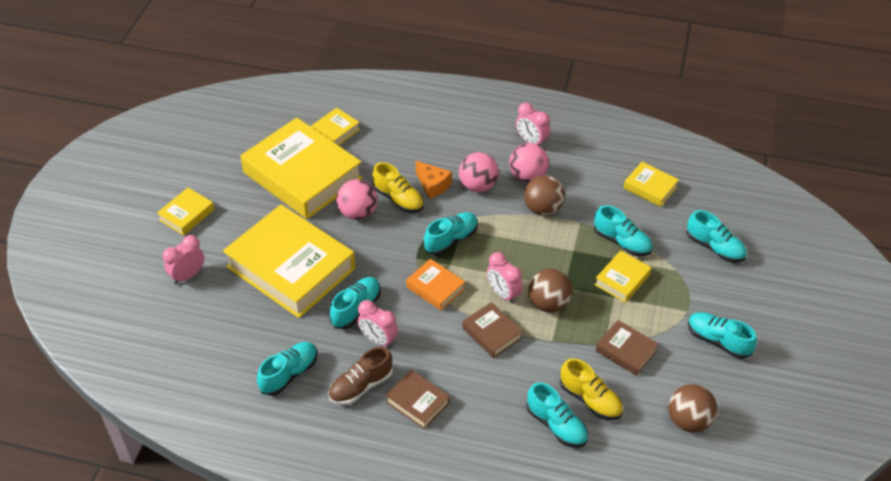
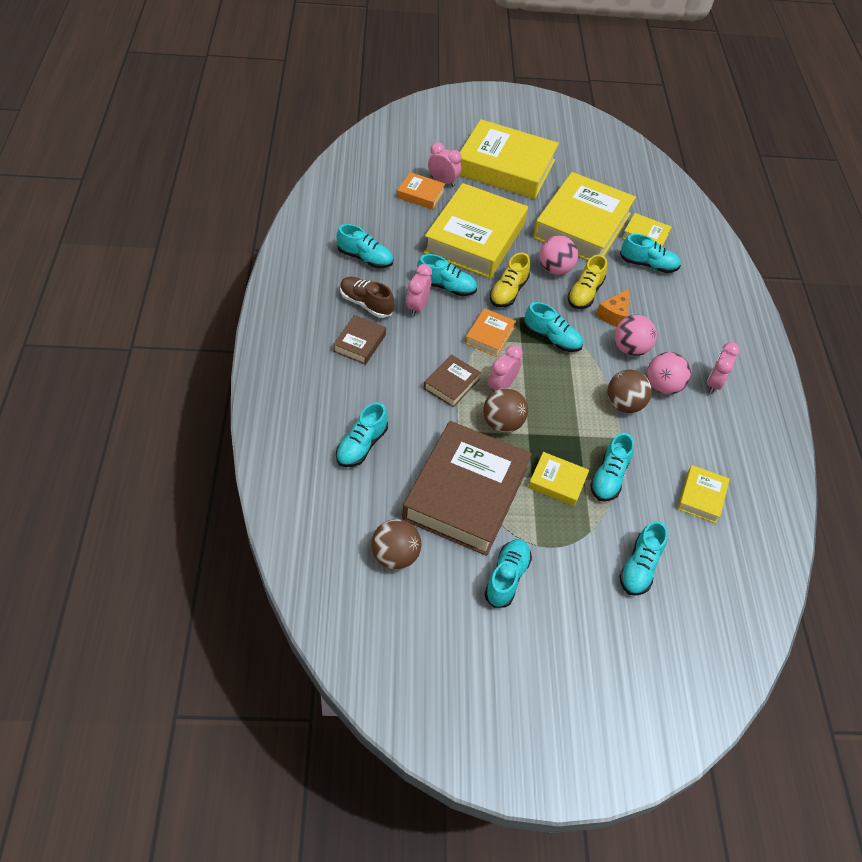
camera: 70 degrees right, 5 degrees up
yellow book [157,188,214,236] -> yellow book [459,119,559,199], size x2.24
yellow shoe [560,358,623,420] -> yellow shoe moved to [490,253,530,307]
brown book [596,320,659,376] -> brown book [402,421,532,556], size x2.24
none -> orange book [397,172,445,209]
none -> turquoise shoe [620,234,681,273]

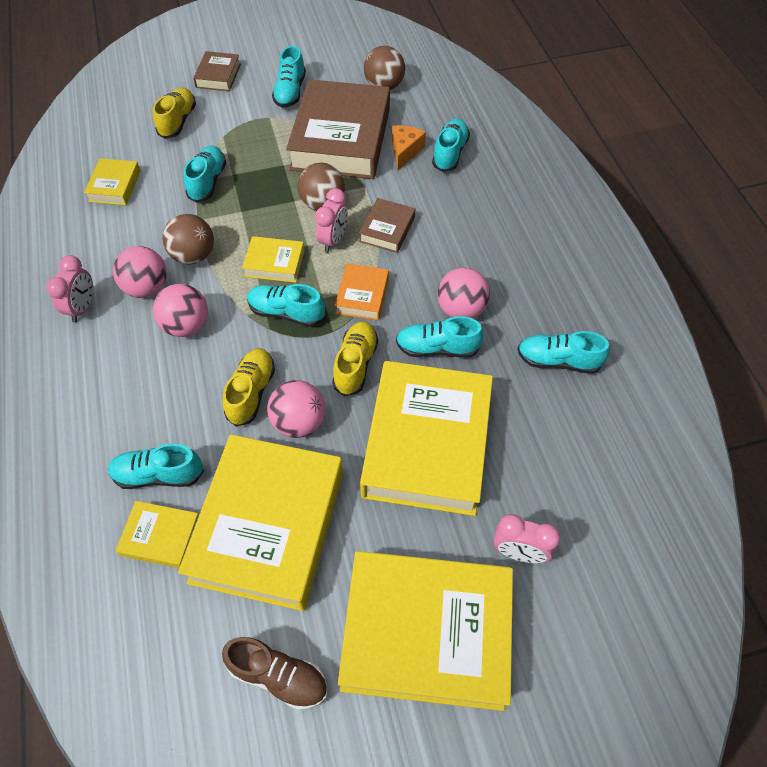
camera: 170 degrees right, 5 degrees up
brown book [333,315,386,365] -> brown book moved to [193,51,241,91]
brown shoe [340,277,394,318] -> brown shoe moved to [222,637,327,710]
orange book [397,172,445,209] -> none
pink clock [406,264,432,316] -> pink ball [437,268,490,318]
yellow book [528,452,589,507] -> yellow book moved to [242,236,305,283]
orange cheese [596,289,629,327] -> orange cheese moved to [392,125,426,170]
turquoise shoe [619,521,668,596] -> yellow shoe [153,87,196,139]

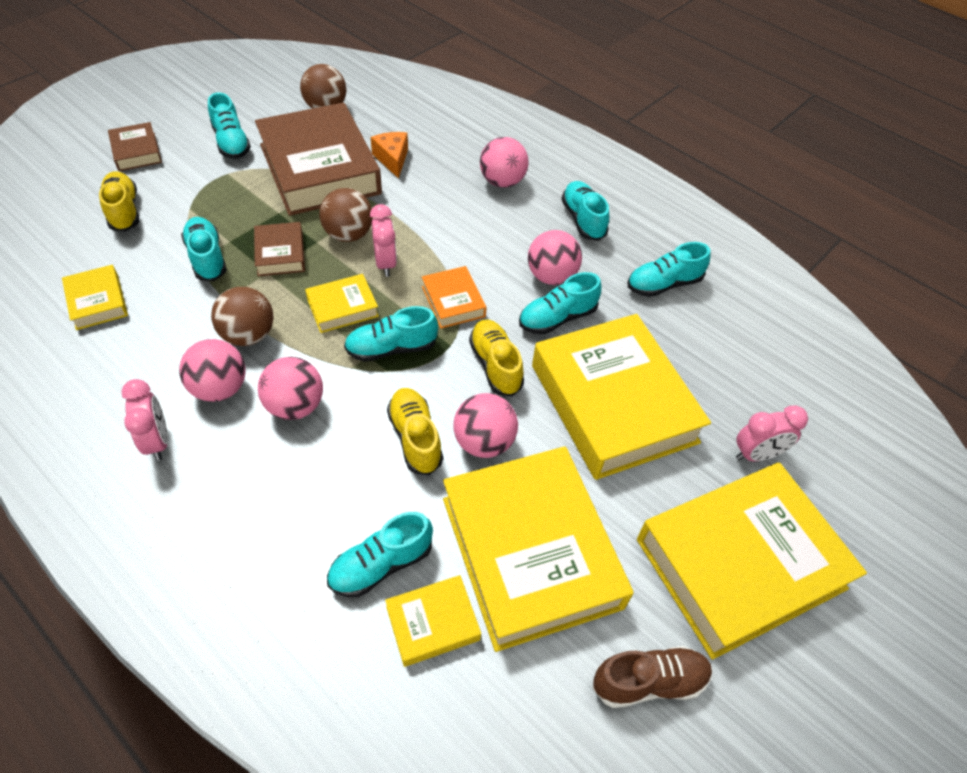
camera: 35 degrees left, 5 degrees down
brown book [359,198,415,253] -> brown book moved to [254,222,305,276]
turquoise shoe [432,119,470,172] -> turquoise shoe moved to [562,181,609,241]
none -> pink ball [480,137,529,188]

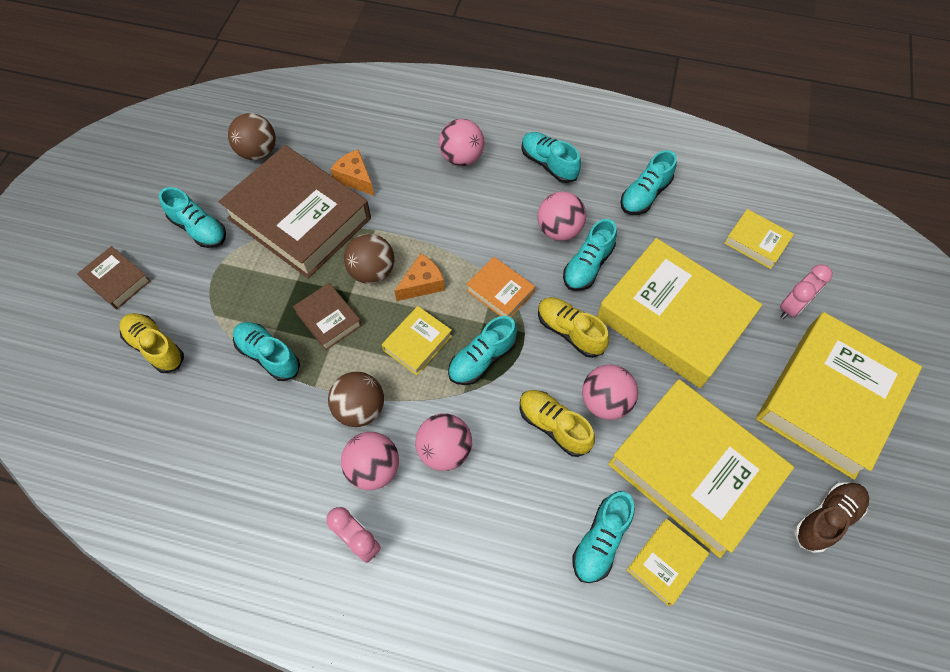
camera: 25 degrees left, 10 degrees up
yellow book [62,265,128,330] -> yellow book moved to [724,209,794,269]
pink clock [370,204,397,277] -> orange cheese [394,253,445,301]

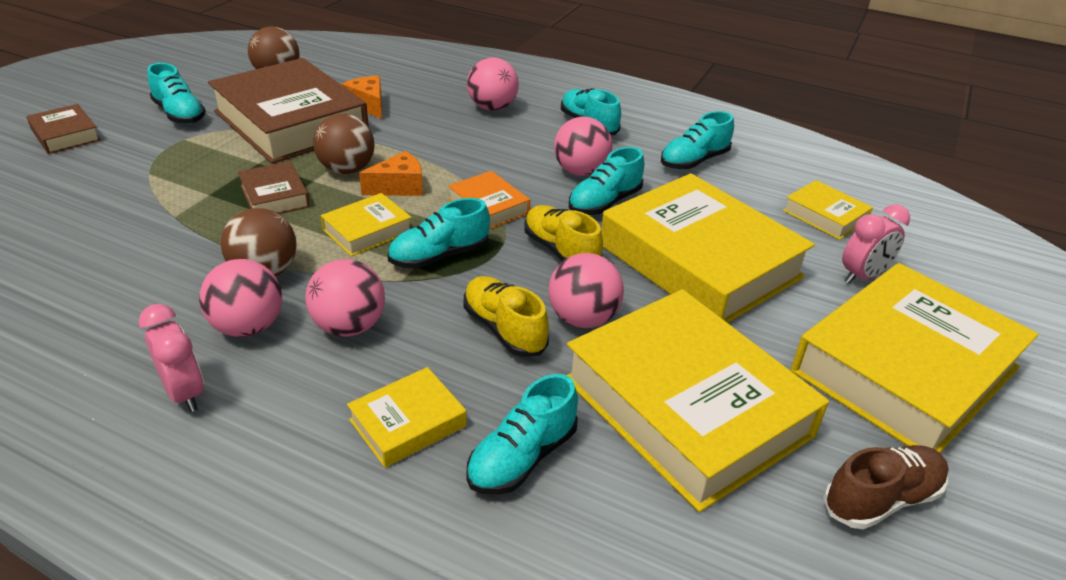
camera: 10 degrees right, 25 degrees down
yellow shoe [120,313,184,373] -> none
turquoise shoe [233,322,300,381] -> none
yellow book [627,519,709,606] -> yellow book moved to [347,367,466,468]

